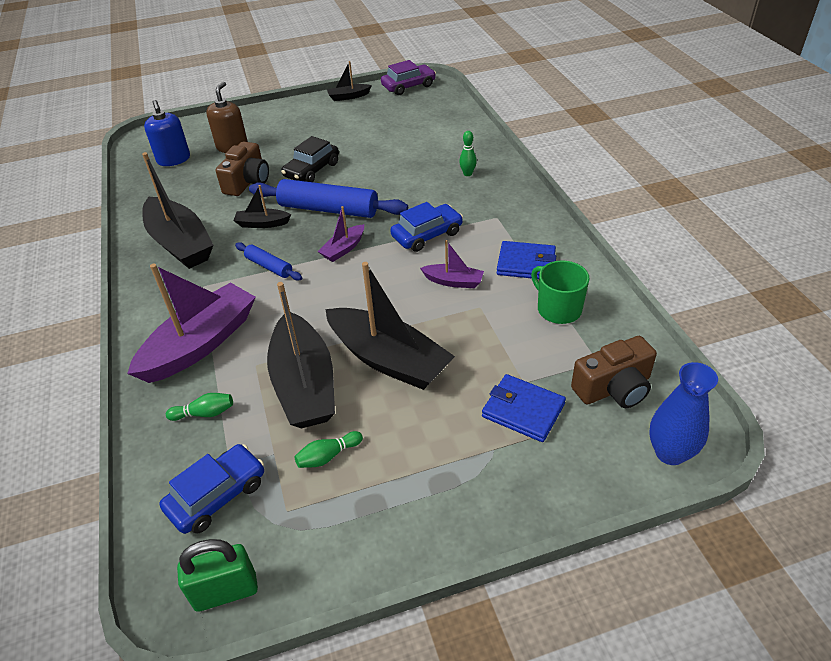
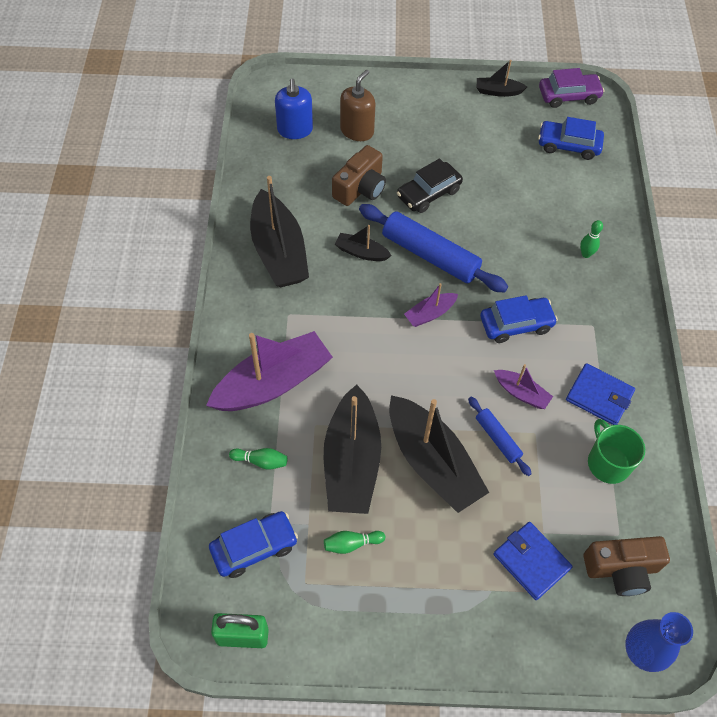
camera: 15 degrees right, 15 degrees up
blue rolling pin [235,242,302,281] -> blue rolling pin moved to [468,397,532,476]
none -> blue car [538,117,604,160]

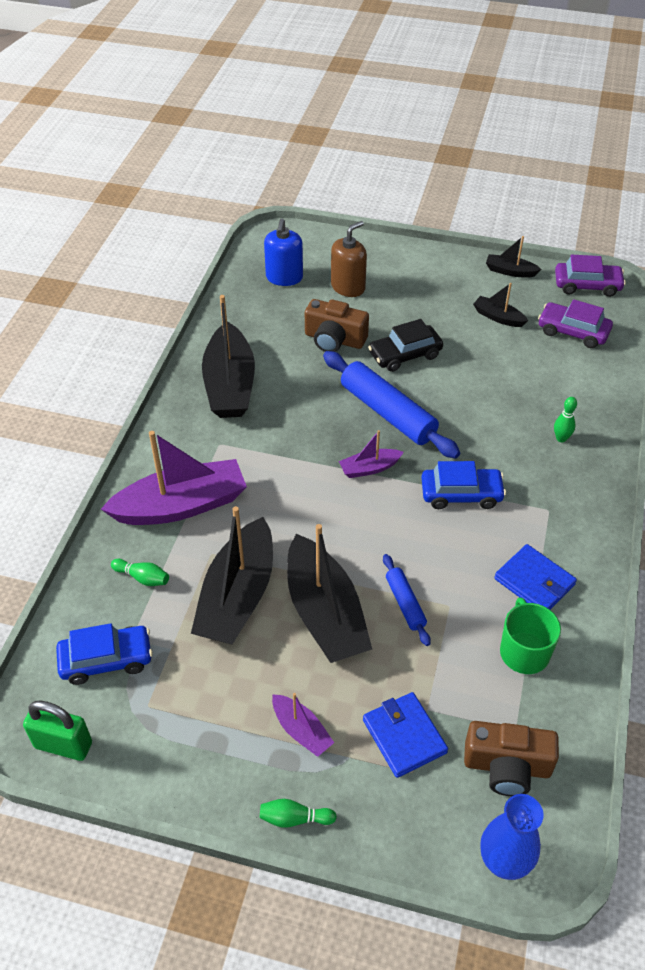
camera: 15 degrees right, 10 degrees down
green bowling pin [324,531,385,554] -> green bowling pin moved to [260,799,337,828]
brown camera [332,145,386,206] -> brown camera turned 60 degrees clockwise [305,299,369,352]
black boat [335,225,392,261] -> black boat moved to [473,283,528,327]
purple boat [494,364,553,409] -> purple boat moved to [272,693,334,757]
blue car [538,117,604,160] -> purple car [538,299,613,348]

